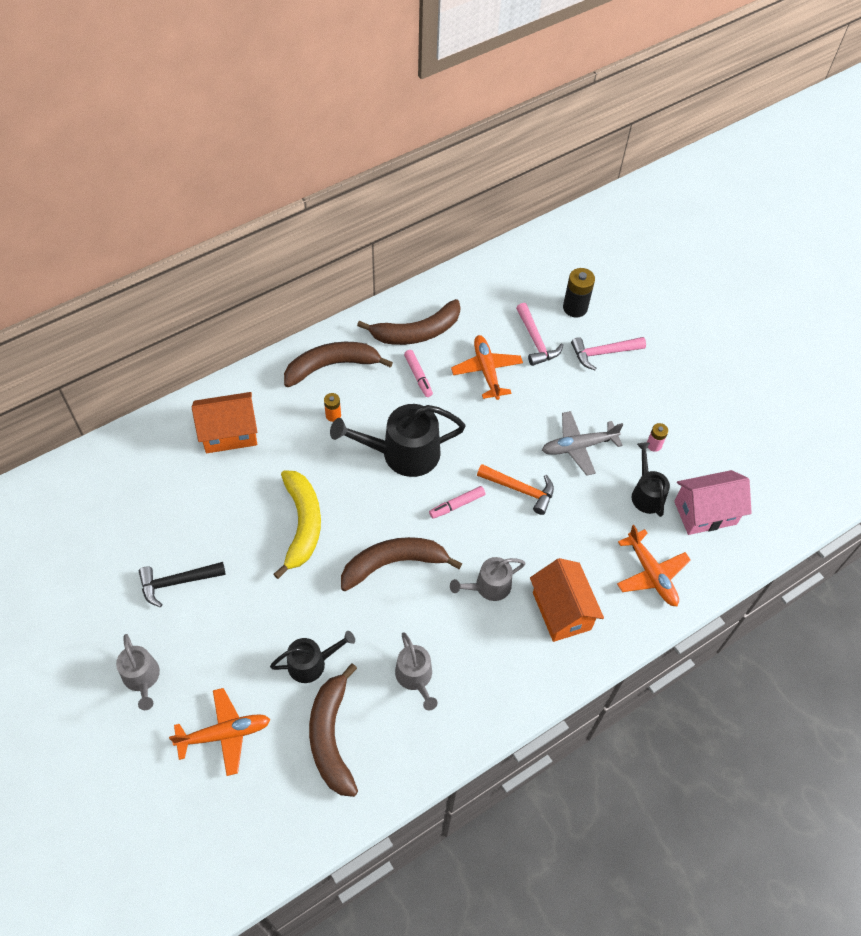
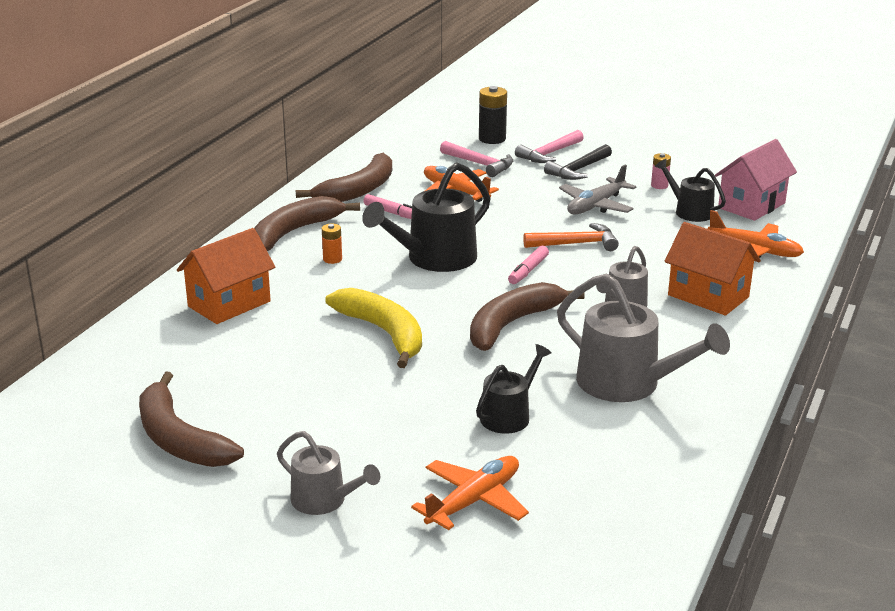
camera: 30 degrees left, 30 degrees down
black hammer [139,562,226,607] -> black hammer moved to [544,144,612,180]
brown banana [309,663,358,797] -> brown banana moved to [139,372,244,467]
grey watering can [395,632,437,710] -> grey watering can [557,274,730,402], size x1.72

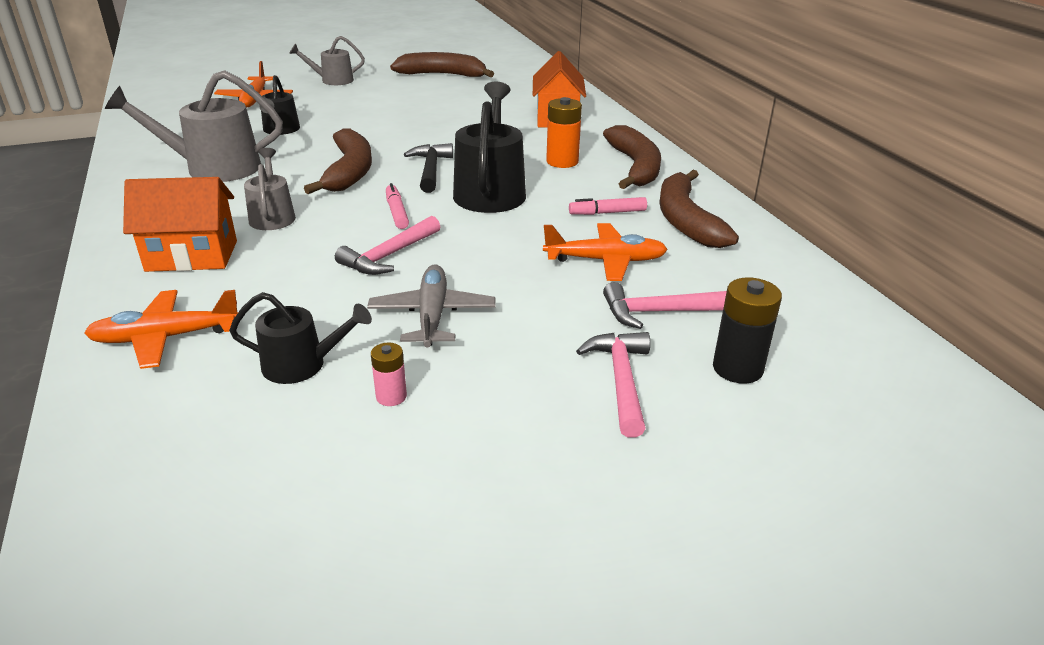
camera: 135 degrees right, 5 degrees up
orange battery [322,224,342,264] -> orange battery [546,97,582,168], size x1.73
yellow banana [325,288,422,368] -> none
orange hammer [523,223,619,251] -> pink hammer [335,216,440,275]
black hammer [544,144,612,180] -> black hammer moved to [404,143,453,193]
pink house [715,139,797,221] -> none

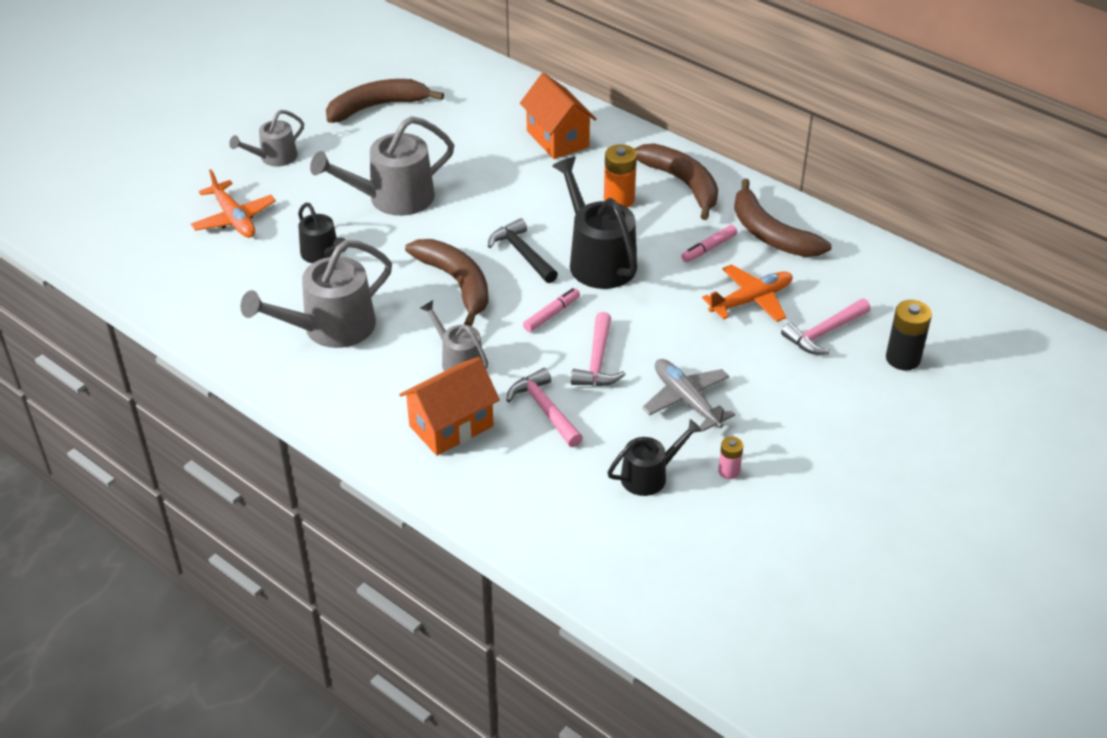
camera: 30 degrees left, 10 degrees up
orange plane [84,290,238,369] -> none
pink marker [386,183,409,229] -> pink marker turned 90 degrees clockwise [523,288,580,332]
pink hammer [576,332,650,438] -> pink hammer moved to [506,368,583,447]
none -> grey watering can [310,116,454,216]

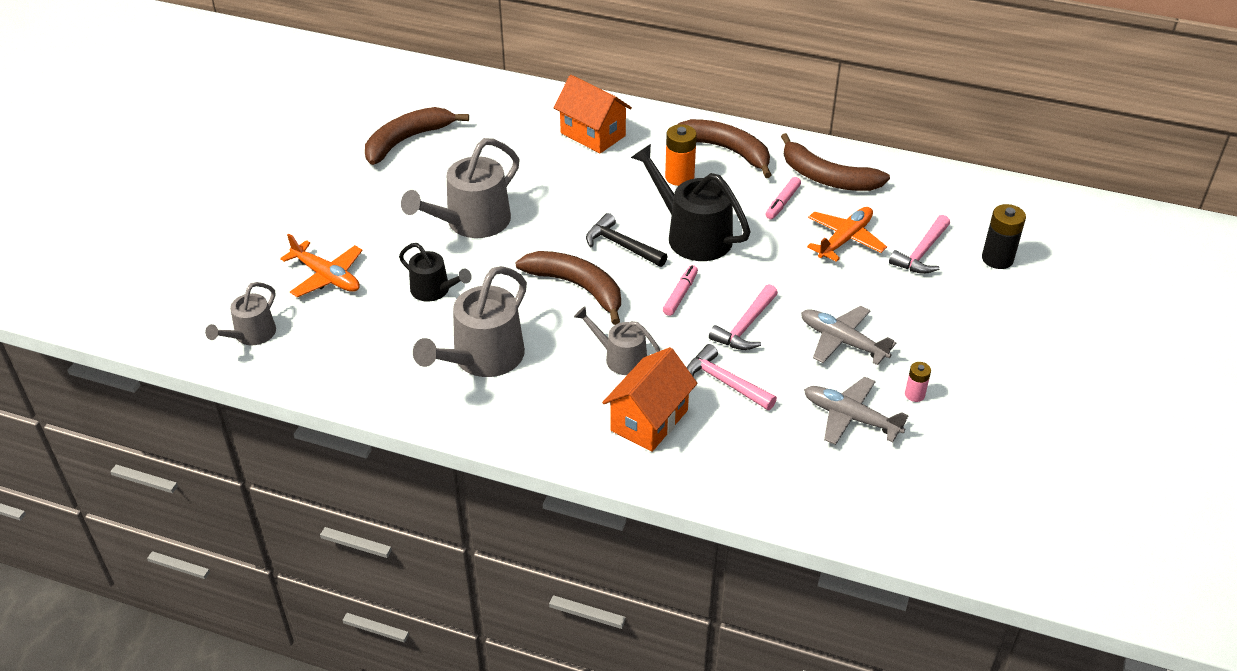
camera: 20 degrees left, 0 degrees up
grey watering can [229,110,304,167] -> grey watering can moved to [205,282,276,345]
pink hammer [571,312,626,386] -> pink hammer turned 45 degrees clockwise [709,284,778,350]
black watering can [607,419,702,496] -> grey plane [804,377,908,445]

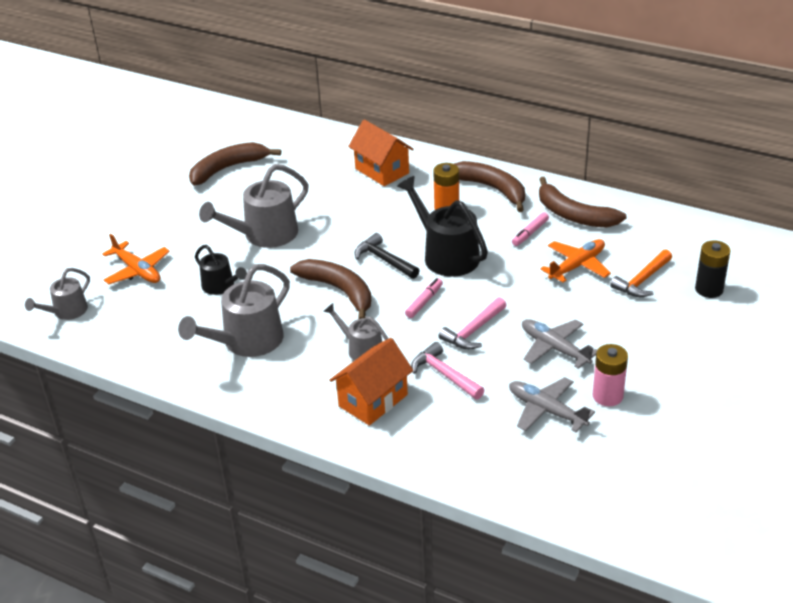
camera: 10 degrees right, 5 degrees down
pink hammer [889,215,950,274] -> orange hammer [610,249,672,297]
pink battery [905,362,931,402] -> pink battery [592,344,628,406], size x1.73

